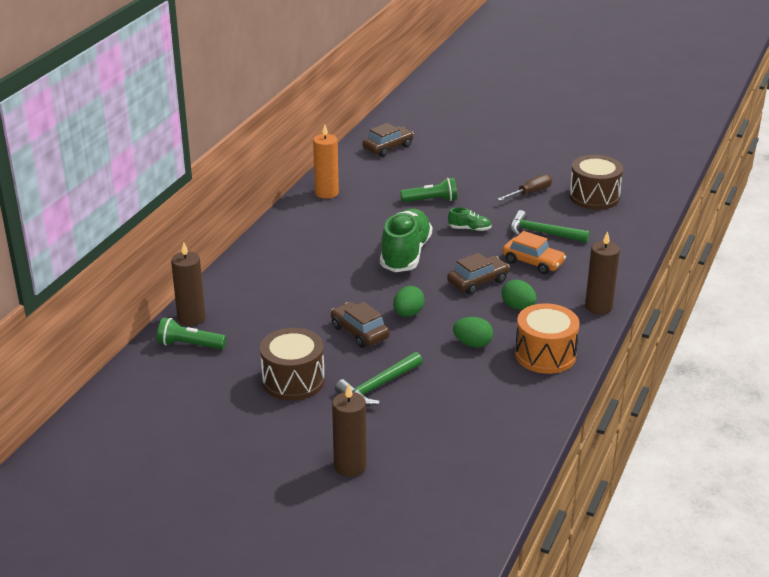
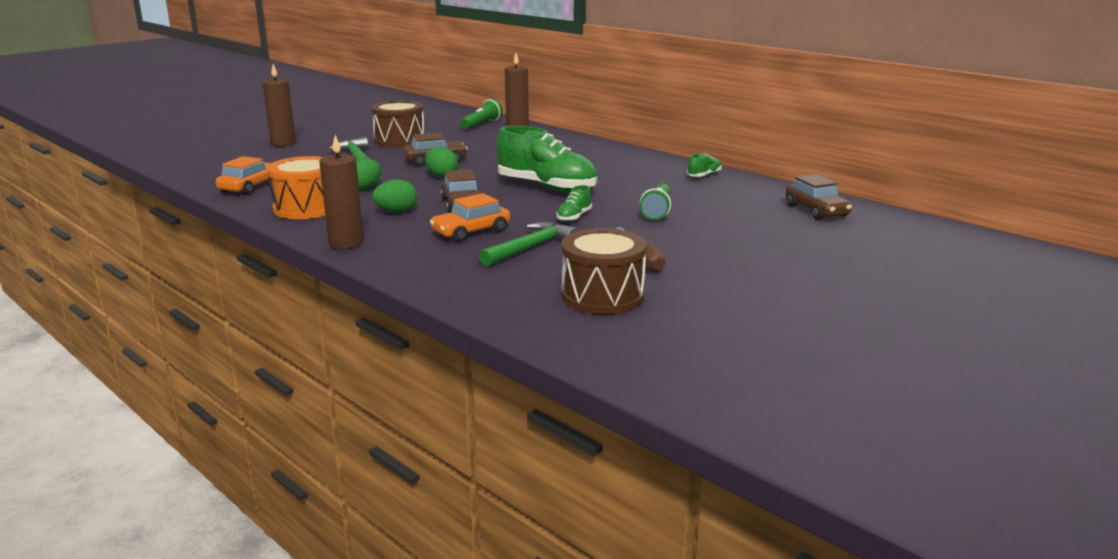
camera: 110 degrees right, 10 degrees down
orange candle [313,125,339,199] -> green shoe [687,153,722,177]
none -> orange car [216,156,271,195]

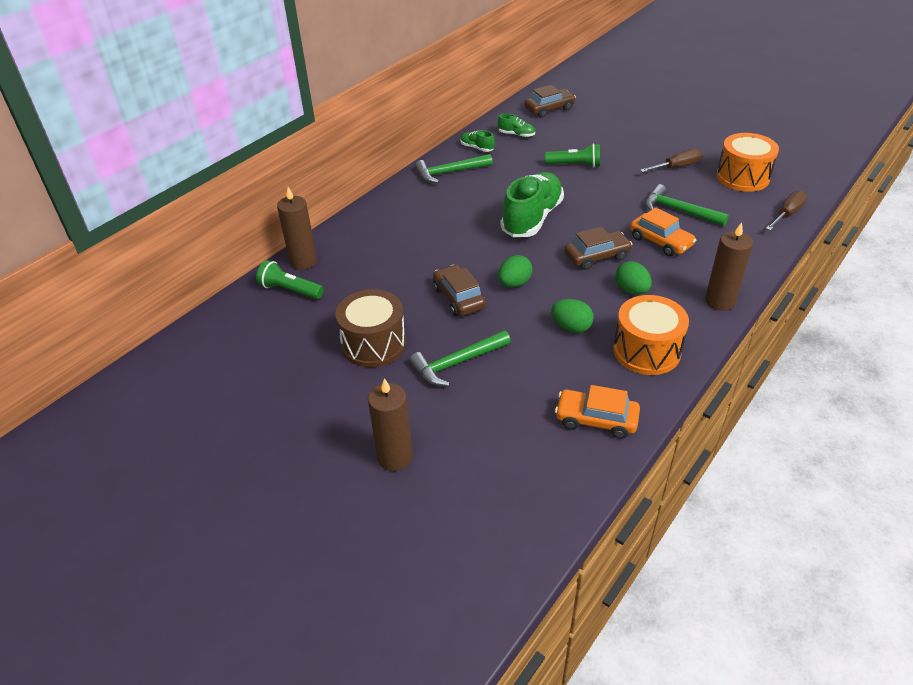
camera: 95 degrees left, 20 degrees up
green shoe [556,185,592,222] -> green shoe moved to [498,114,535,137]
brown drum [561,228,647,314] -> orange drum [716,133,779,192]
none -> green hammer [415,154,493,183]
none -> brown screwdriver [766,191,807,231]

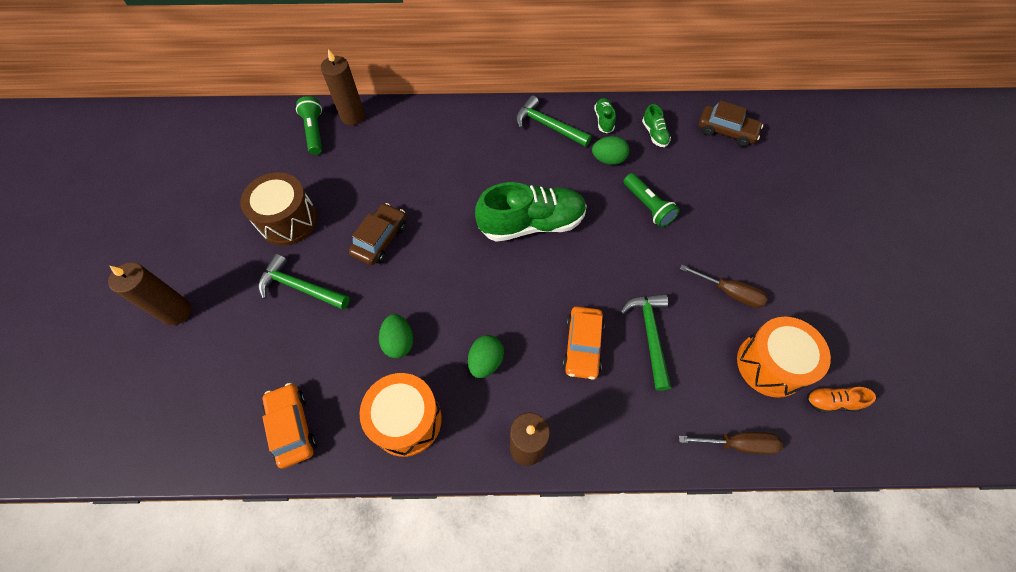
camera: 50 degrees right, 20 degrees up
green egg [498,255,533,287] -> green egg moved to [592,136,629,165]
brown car [564,227,633,270] -> none
none -> orange shoe [806,387,876,412]

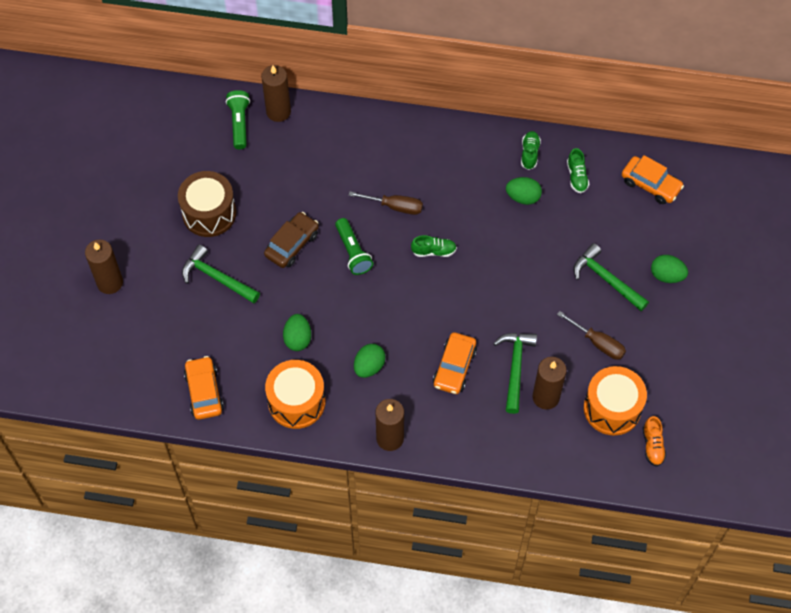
camera: 10 degrees right, 0 degrees up
green shoe [475,182,587,242] -> green shoe [411,235,457,257], size x0.44
green hammer [516,95,592,147] -> green hammer moved to [574,243,649,311]
green flashlight [624,173,680,228] -> green flashlight moved to [335,218,373,275]
brown screwdriver [679,432,783,454] -> brown screwdriver moved to [349,191,423,215]
brown car [699,100,763,147] -> orange car [622,155,684,204]
orange shoe [806,387,876,412] -> orange shoe turned 105 degrees counterclockwise [643,416,666,467]
none -> brown candle [533,357,567,409]
none -> green egg [651,255,688,283]

